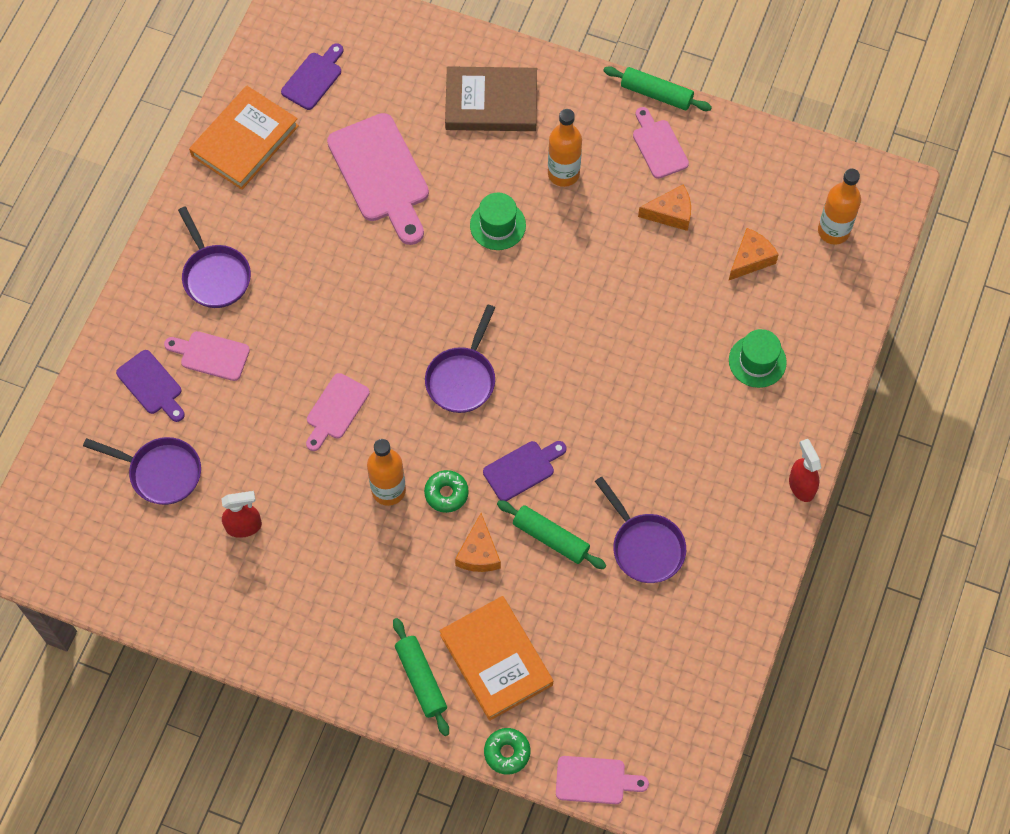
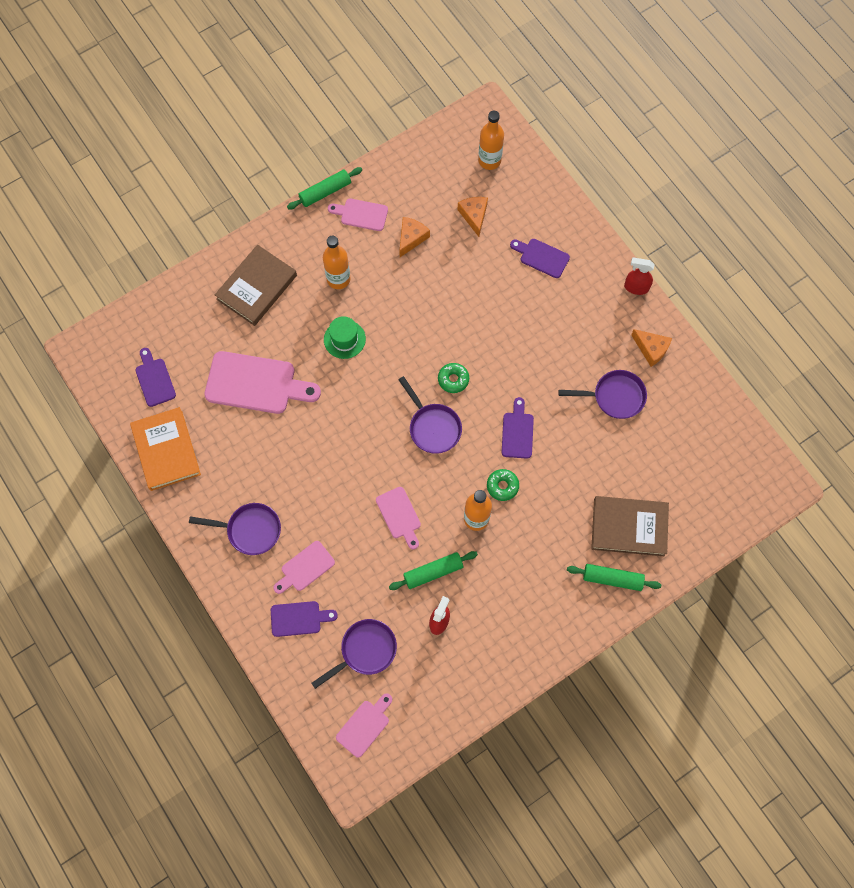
camera: 55 degrees left, 5 degrees up
orange book [439,596,553,721] -> brown book [591,496,669,556]
orange cheese [455,513,501,572] -> orange cheese moved to [631,329,672,367]
green donut [484,728,531,775] -> green donut moved to [438,363,469,393]
green rolling pin [497,500,606,569] -> green rolling pin moved to [389,551,478,590]
pink cutting board [556,756,649,804] -> pink cutting board moved to [336,693,392,758]
green hat [729,329,787,388] -> purple cutting board [510,239,570,278]

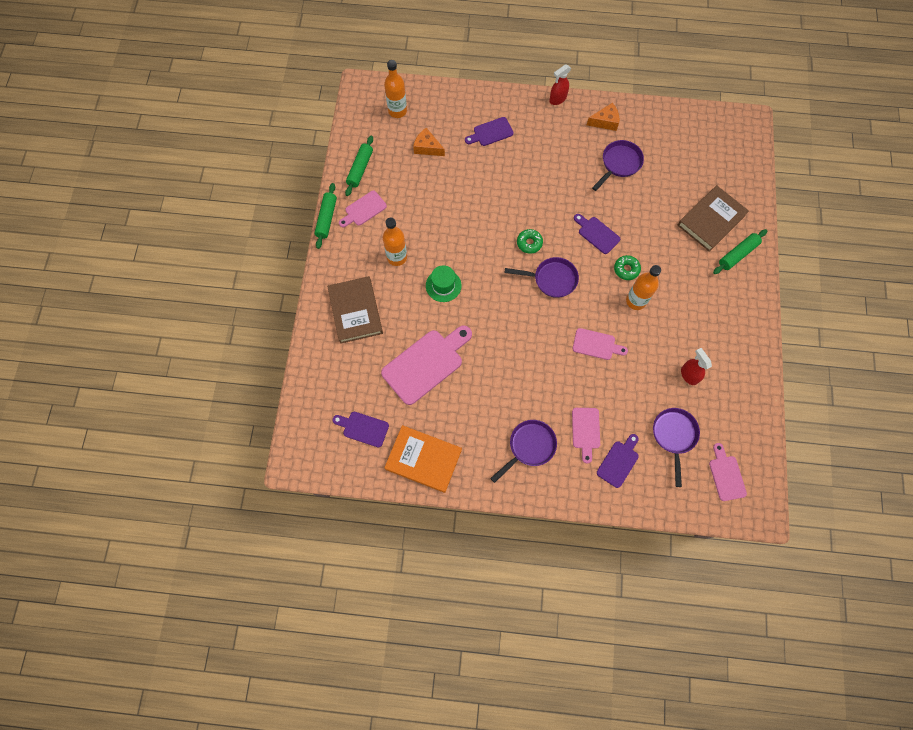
camera: 50 degrees left, 0 degrees up
green rolling pin [389,551,478,590] -> green rolling pin moved to [345,136,373,196]
orange cheese [399,217,430,257] -> none

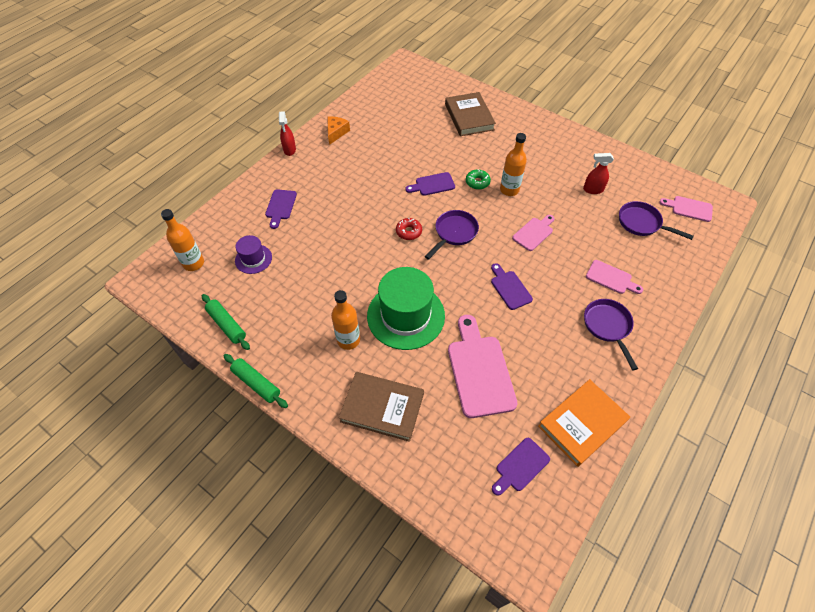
camera: 60 degrees left, 15 degrees down
pink cutting board [339,191,387,227] -> none
orange cheese [413,128,445,156] -> purple hat [235,235,272,274]
green hat [426,265,461,302] -> green hat [367,267,445,350], size x1.98
green donut [517,229,543,254] -> red donut [396,218,422,240]
purple pan [592,140,644,191] -> none
purple cutting board [597,434,639,488] -> purple cutting board moved to [491,263,533,310]
green rolling pin [713,229,767,274] -> none

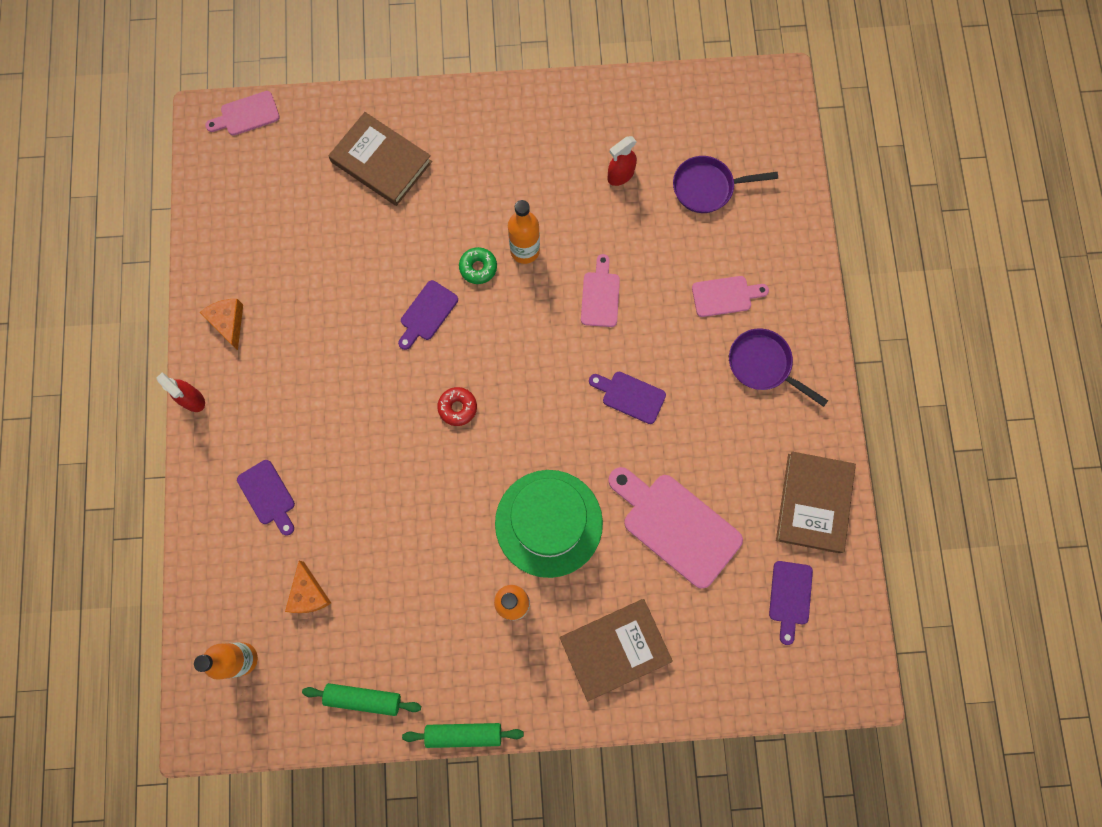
camera: 40 degrees left, 20 degrees up
purple hat [235,235,272,274] -> orange cheese [285,561,331,613]
purple pan [425,210,479,260] -> none
orange book [538,379,630,467] -> brown book [776,451,856,553]
pink cutting board [659,196,713,222] -> pink cutting board moved to [205,91,280,136]

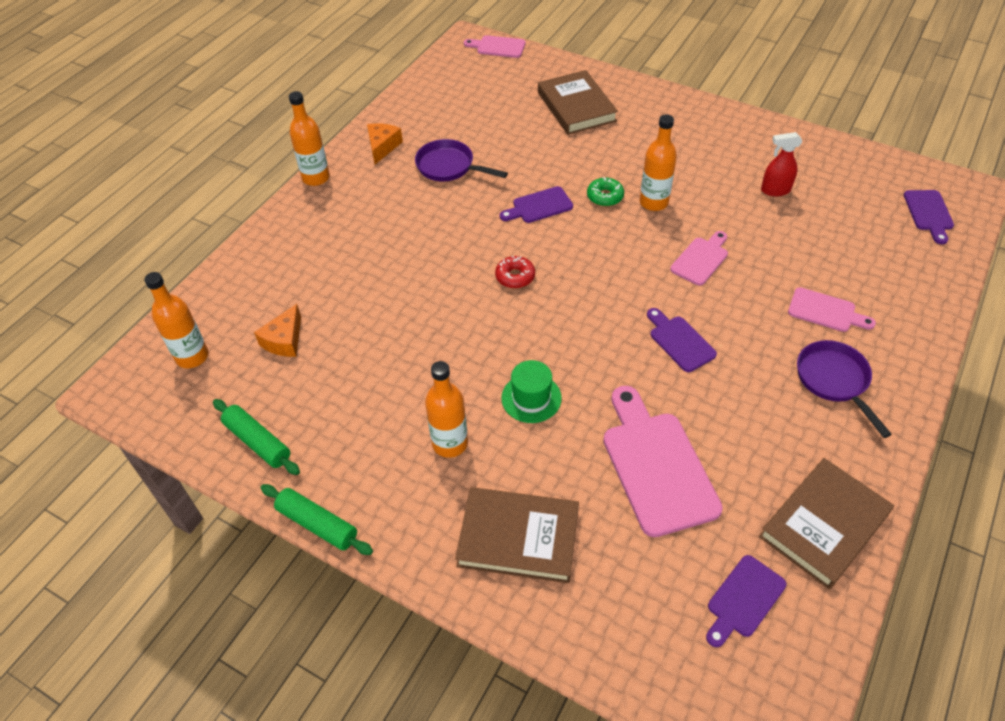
camera: 35 degrees right, 25 degrees down
red spray bottle [157,372,205,412] -> orange bottle [289,91,330,186]
purple cutting board [237,460,295,536] -> purple cutting board moved to [904,190,954,244]
green hat [495,470,603,578] -> green hat [501,360,562,423], size x0.51
purple pan [673,156,778,213] -> purple pan moved to [415,139,508,181]

